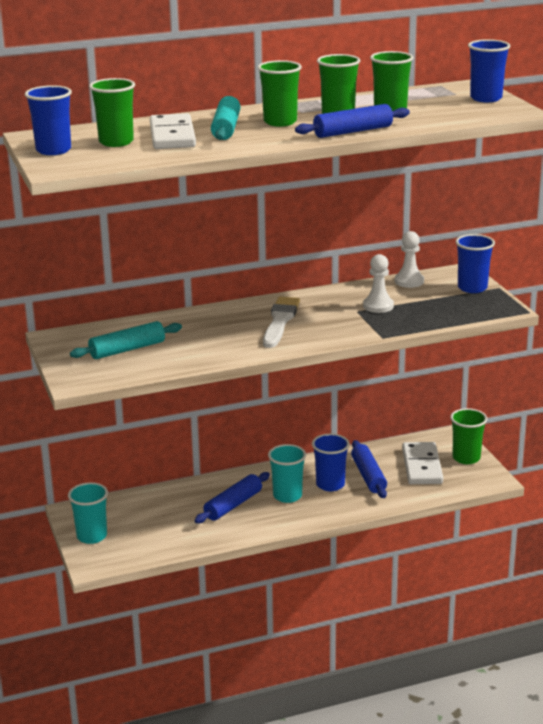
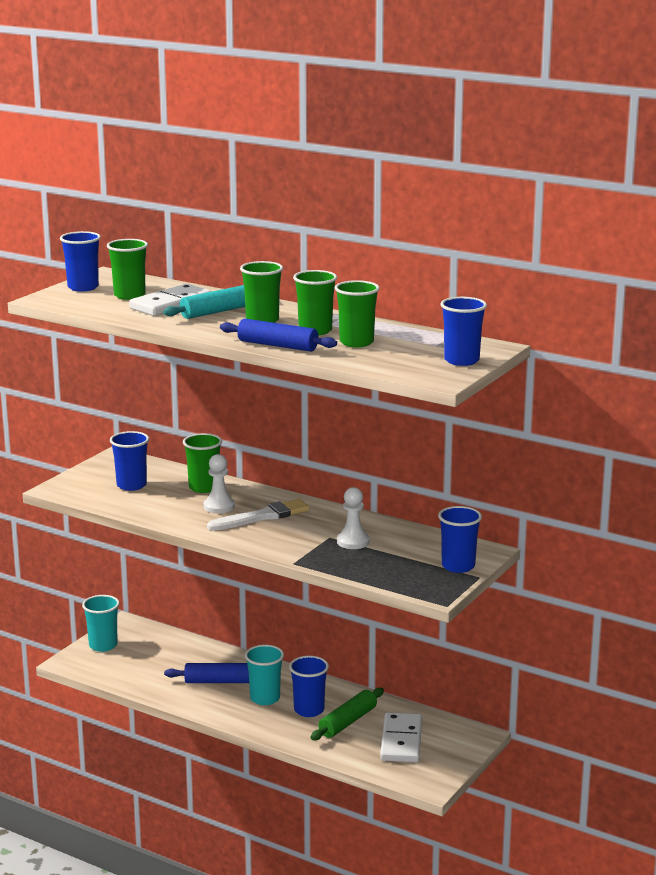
camera: 50 degrees right, 5 degrees down
turquoise rolling pin [70,321,182,359] -> blue cup [110,431,149,491]
blue rolling pin [351,440,387,498] -> green rolling pin [310,688,384,740]
white pawn [395,231,424,288] -> white pawn moved to [204,454,235,513]
white domino [402,442,443,484] -> white domino turned 45 degrees counterclockwise [380,712,422,762]
green cup [450,408,487,464] -> green cup moved to [183,433,222,493]

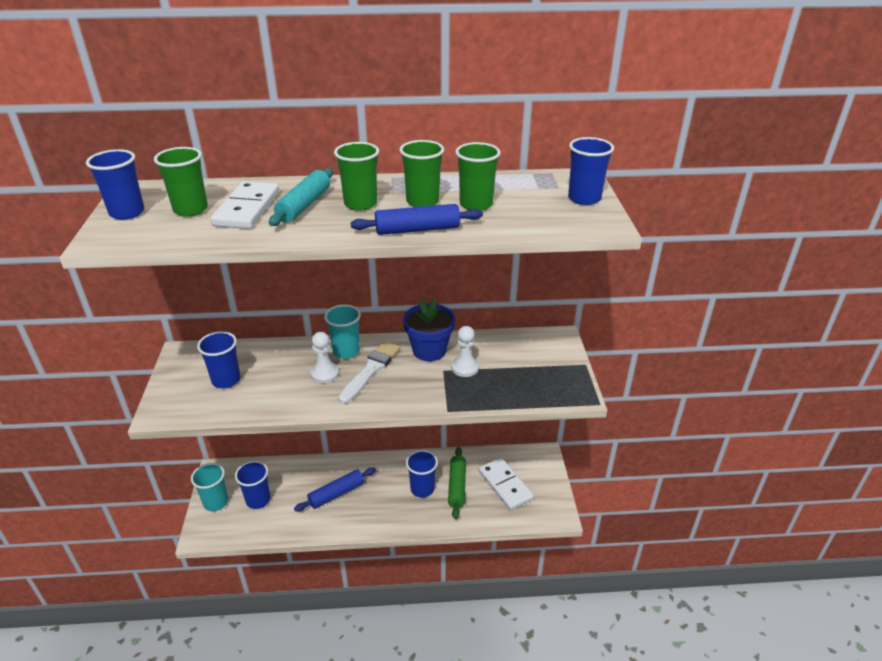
camera: 35 degrees left, 15 degrees up
green cup [183,433,222,493] -> none
turquoise cup [245,645,284,705] -> turquoise cup moved to [324,304,361,359]
blue cup [438,506,482,573] -> blue cup moved to [235,461,270,509]
none -> blue flower pot [403,299,455,361]

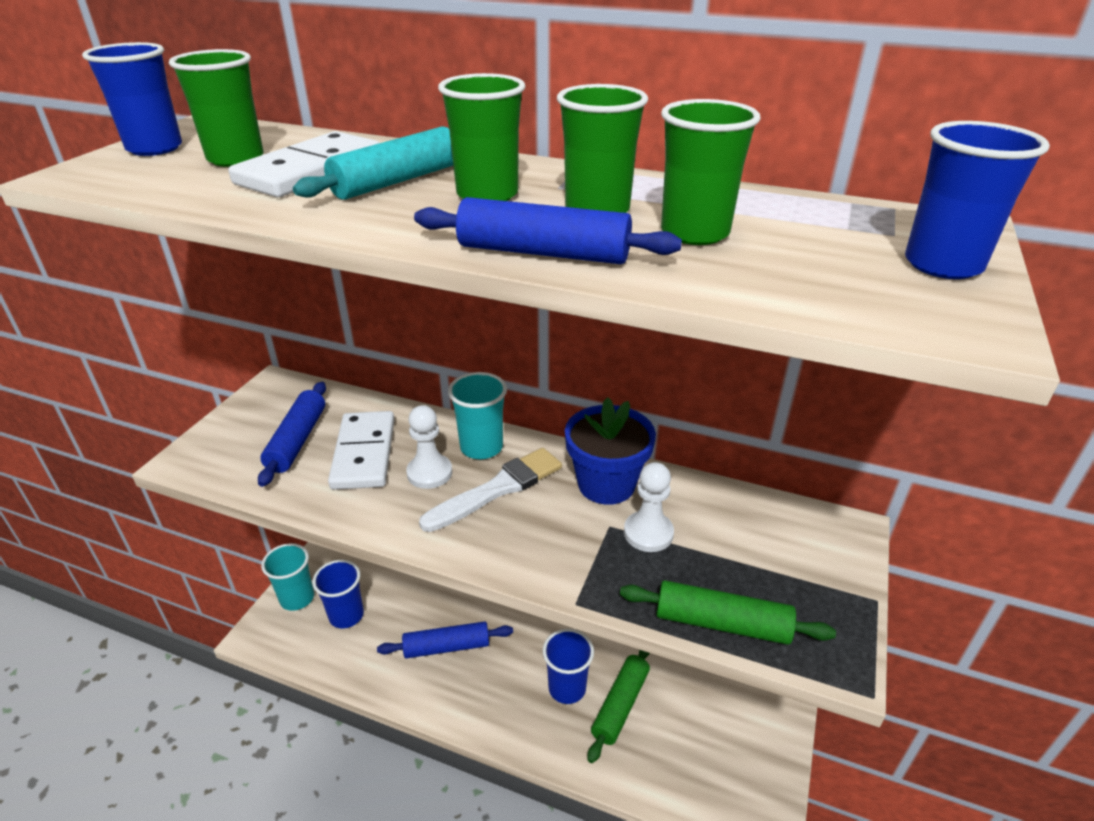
camera: 25 degrees right, 0 degrees up
blue cup [197,331,241,388] -> blue rolling pin [258,382,326,487]
white domino [479,457,534,510] -> white domino moved to [328,411,395,490]
none -> green rolling pin [620,580,836,645]

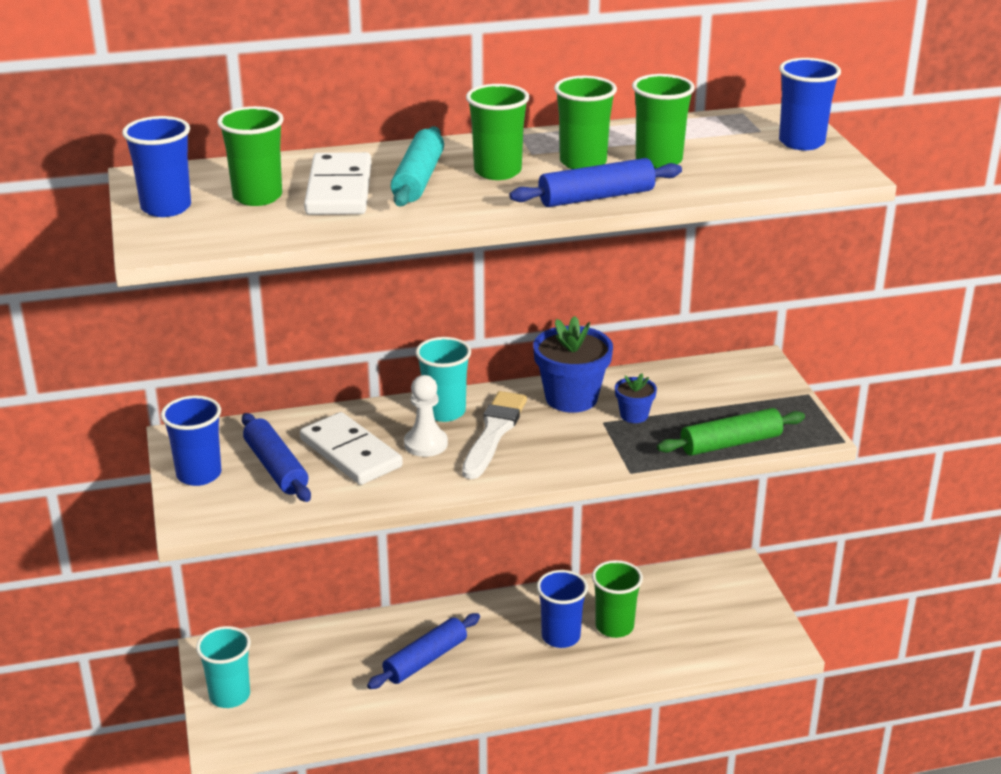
camera: 35 degrees left, 5 degrees down
blue cup [312,560,364,629] -> blue cup moved to [161,395,221,486]
green rolling pin [588,650,650,763] -> green cup [592,560,643,638]
white pawn [624,462,674,552] -> blue flower pot [615,374,657,423]

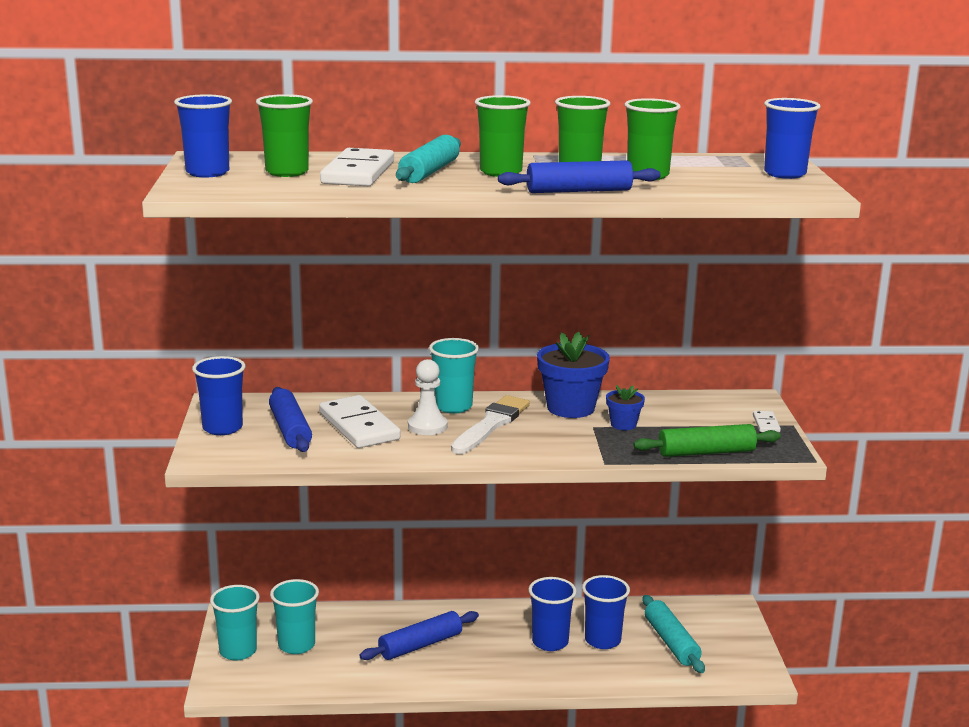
camera: 10 degrees right, 10 degrees down
green cup [592,560,643,638] -> blue cup [582,575,630,649]
none -> turquoise cup [270,579,319,654]
none -> turquoise rolling pin [642,595,705,673]
none -> white domino [753,411,781,432]

